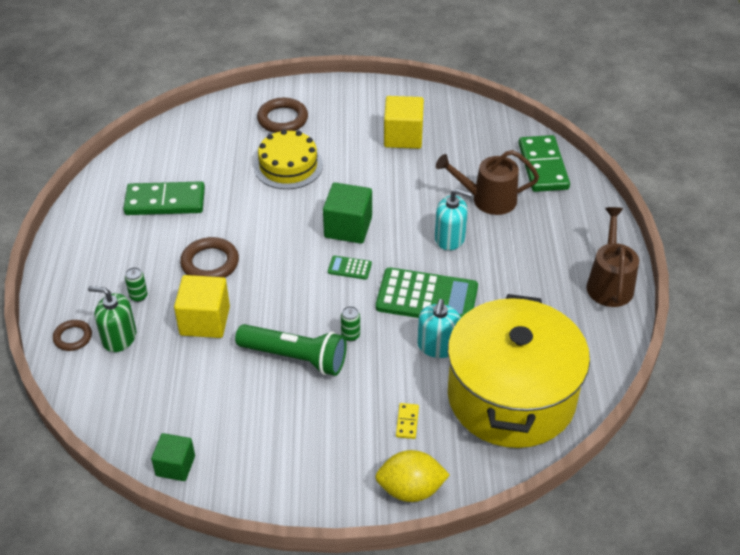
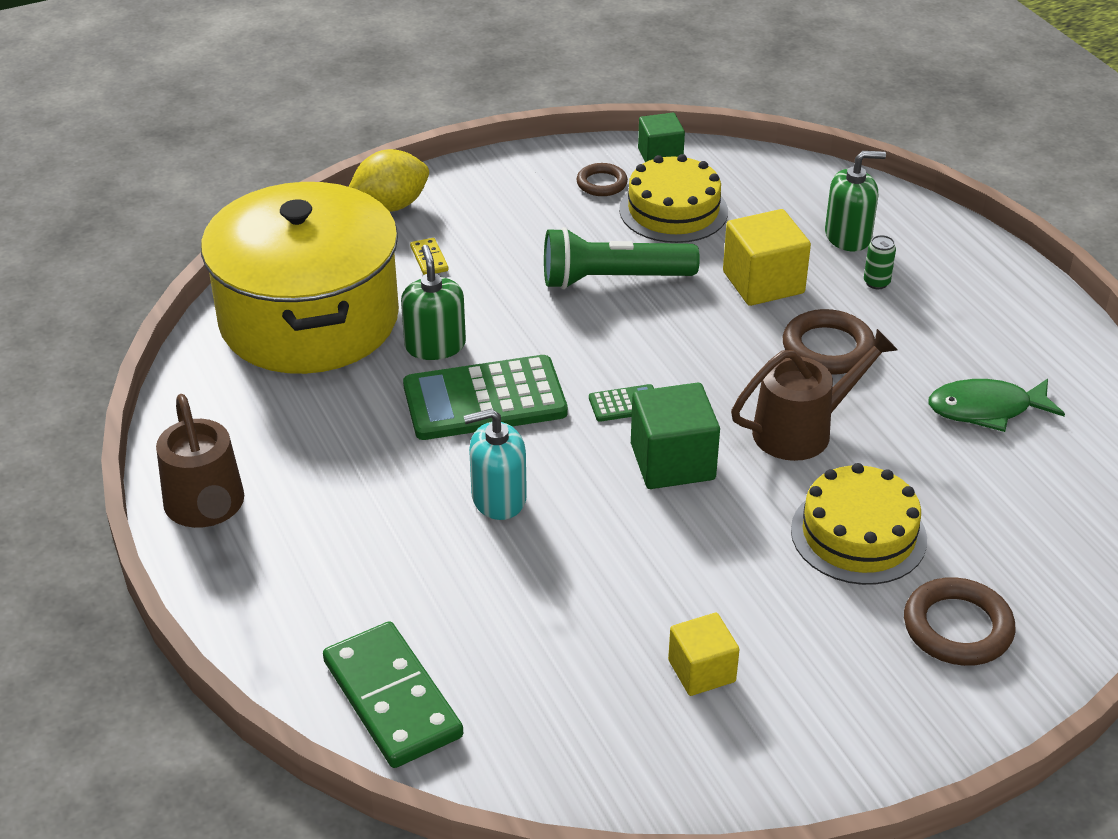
camera: 155 degrees right, 5 degrees down
brown ring [53,320,92,351] -> brown ring moved to [576,163,628,196]
green domino [123,181,205,215] -> green fish [929,378,1065,432]
green can [341,306,360,341] -> none
yellow cube [384,96,424,149] -> yellow cube [668,613,740,696], size x0.65
turquoise soap dispenser [417,299,461,358] -> green soap dispenser [401,245,466,360]
brown watering can [436,150,539,215] -> brown watering can moved to [731,329,898,461]
none -> yellow cake [619,154,728,243]

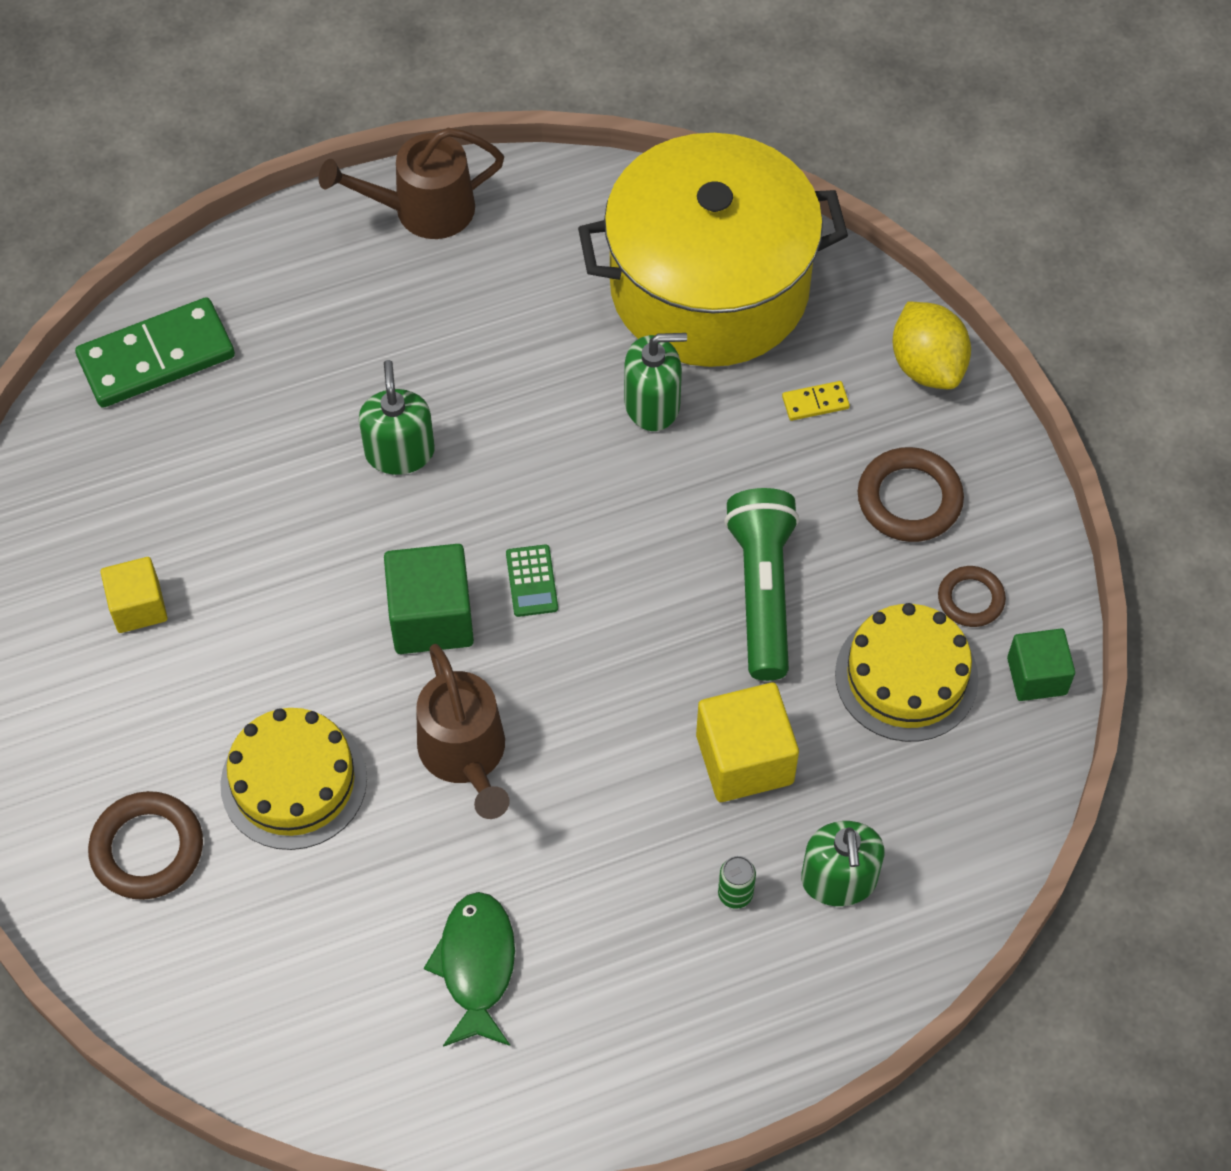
camera: 95 degrees right, 20 degrees up
green calculator [403,355,568,440] -> none
turquoise soap dispenser [464,409,527,520] -> green soap dispenser [359,360,435,475]
brown ring [783,309,875,375] -> brown ring moved to [858,447,964,542]

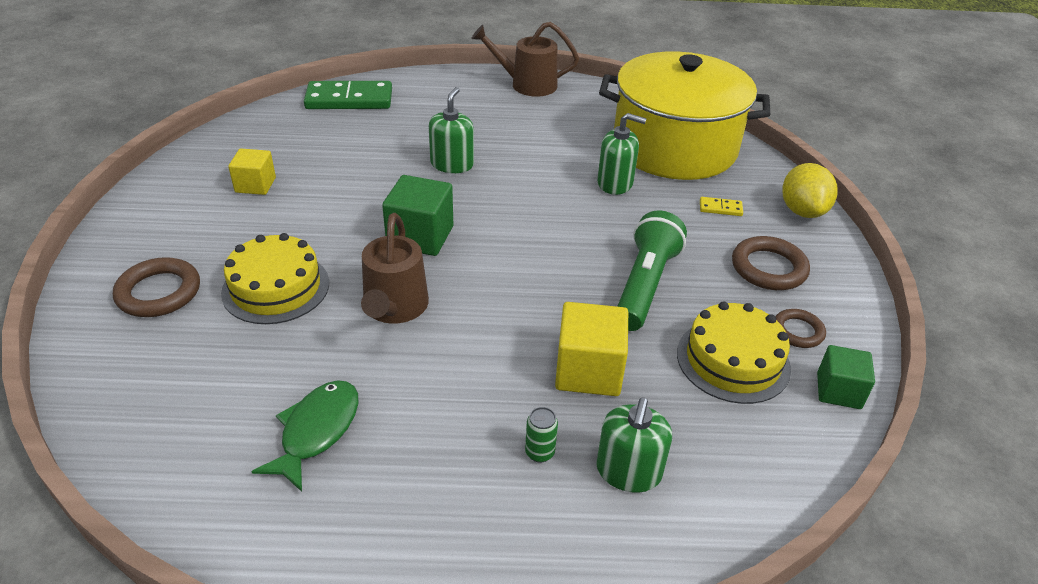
camera: 20 degrees right, 20 degrees down
green calculator [506,545,558,617] -> none

